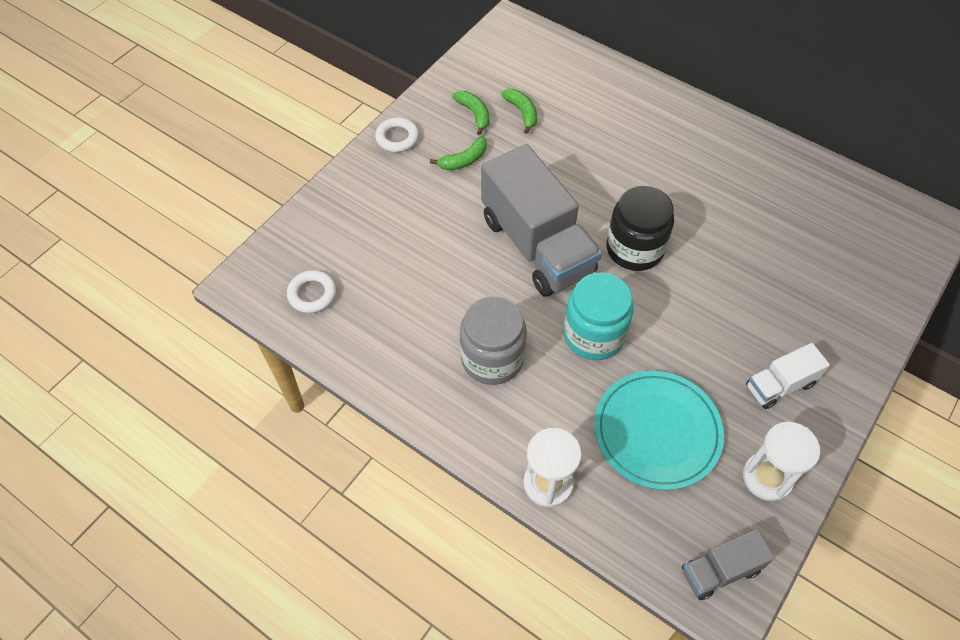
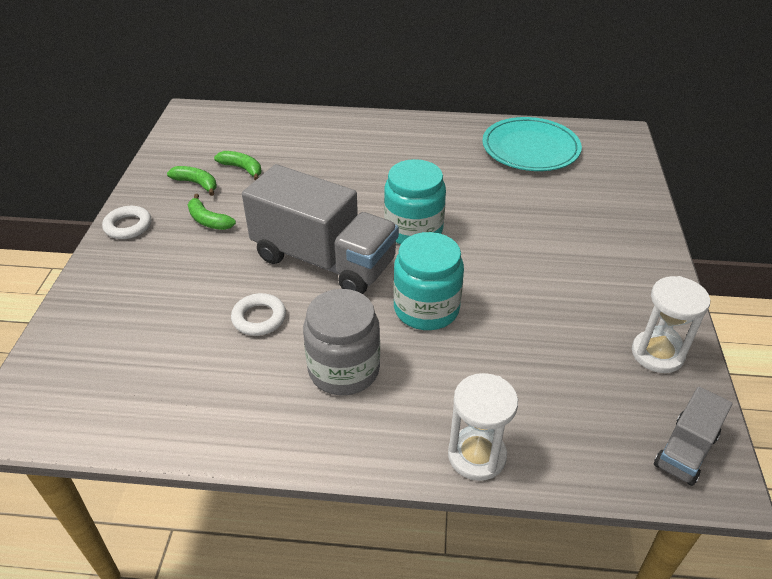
camera: 30 degrees left, 15 degrees down
white ring [287,270,336,313] -> white ring moved to [231,293,286,336]
green banana [430,136,487,170] -> green banana turned 105 degrees clockwise [188,194,236,230]
turquoise plate [594,371,724,490] -> turquoise plate moved to [482,117,582,171]
black jar [606,186,674,271] -> turquoise jar [384,159,446,245]
white truck [746,343,830,409] -> none

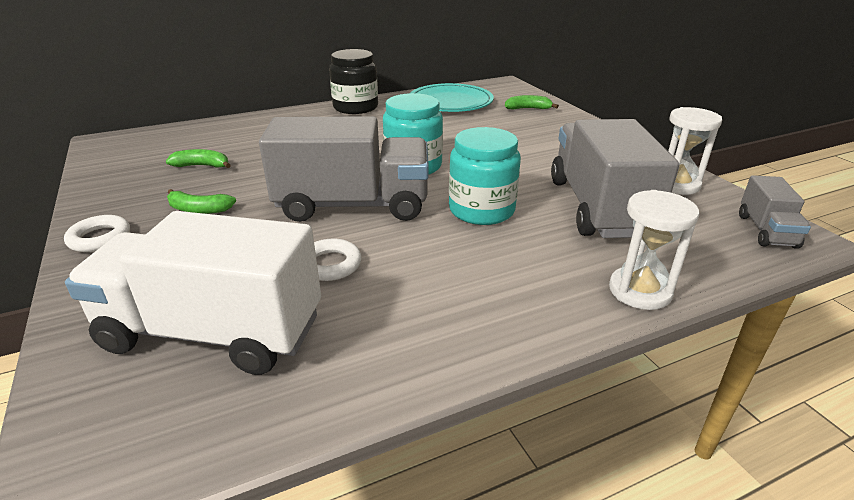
camera: 30 degrees left, 10 degrees down
green banana [167,166,217,196] -> green banana moved to [505,95,559,109]
grey jar [303,289,380,395] -> none
none -> white truck [65,211,321,375]
none -> black jar [329,49,378,114]
none -> grey truck [551,119,679,238]

